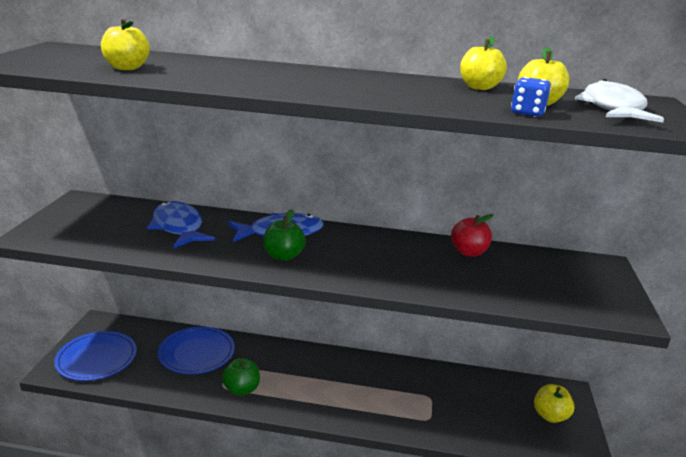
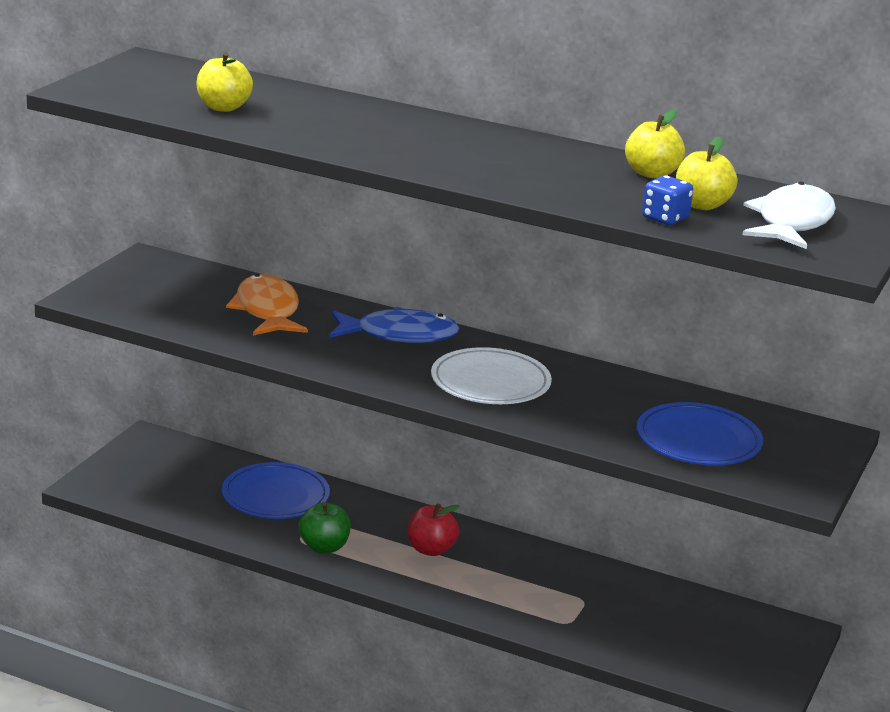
camera: 15 degrees right, 0 degrees up
blue plate [54,331,137,381] -> blue plate moved to [637,402,763,465]
blue fish [147,201,215,248] -> orange fish [226,274,308,336]
green apple [263,209,306,261] -> none
red apple [451,214,494,257] -> red apple moved to [408,503,460,556]
yellow apple [534,384,575,423] -> none
none -> white plate [431,347,552,404]

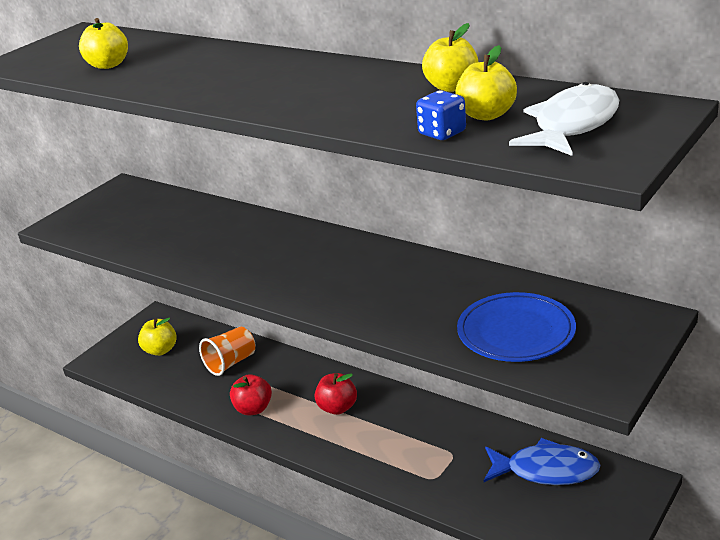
camera: 15 degrees right, 5 degrees up
blue plate [222,462,330,519] -> orange cup [199,327,256,376]
orange fish [226,274,308,336] -> none
green apple [299,502,351,553] -> red apple [230,374,272,415]
blue fish [330,307,460,343] -> blue fish moved to [484,438,600,485]
white plate [431,347,552,404] -> none
none -> yellow apple [138,318,177,356]

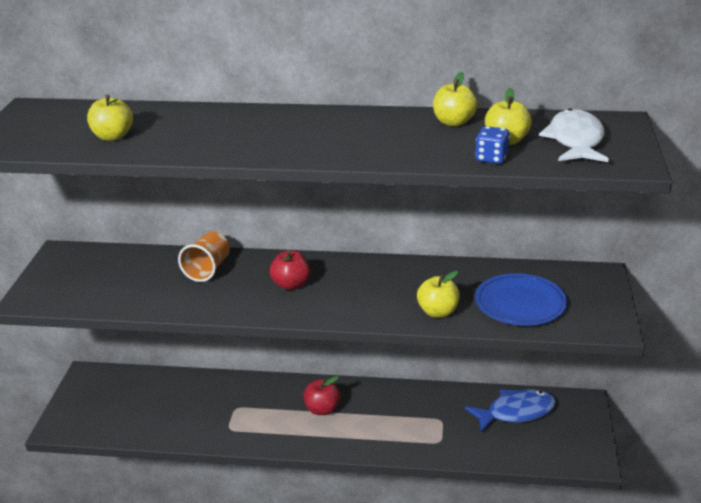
camera: 30 degrees left, 0 degrees up
yellow apple [138,318,177,356] -> yellow apple moved to [417,271,460,318]
orange cup [199,327,256,376] -> orange cup moved to [178,232,230,282]
red apple [230,374,272,415] -> red apple moved to [270,250,310,290]

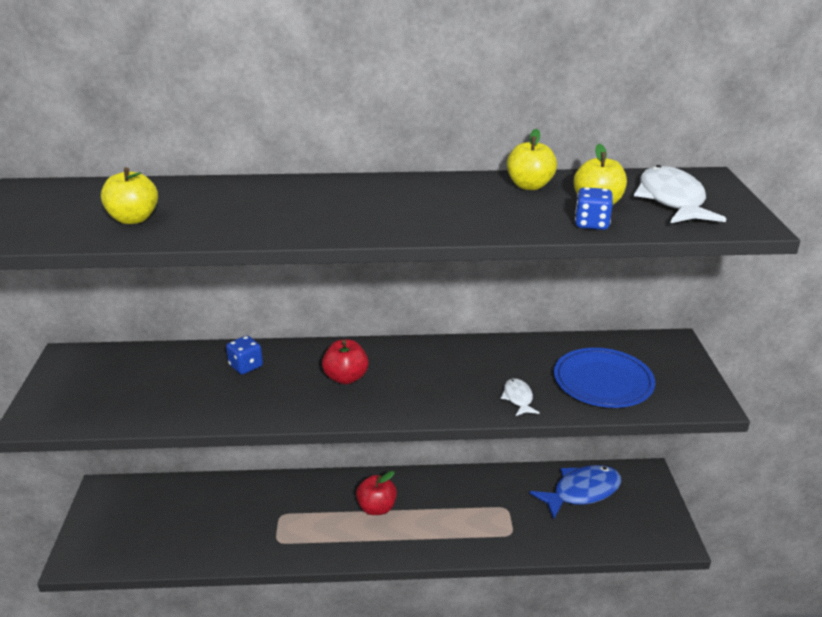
camera: 10 degrees left, 0 degrees up
orange cup [178,232,230,282] -> blue dice [226,336,263,374]
yellow apple [417,271,460,318] -> white fish [501,378,540,416]

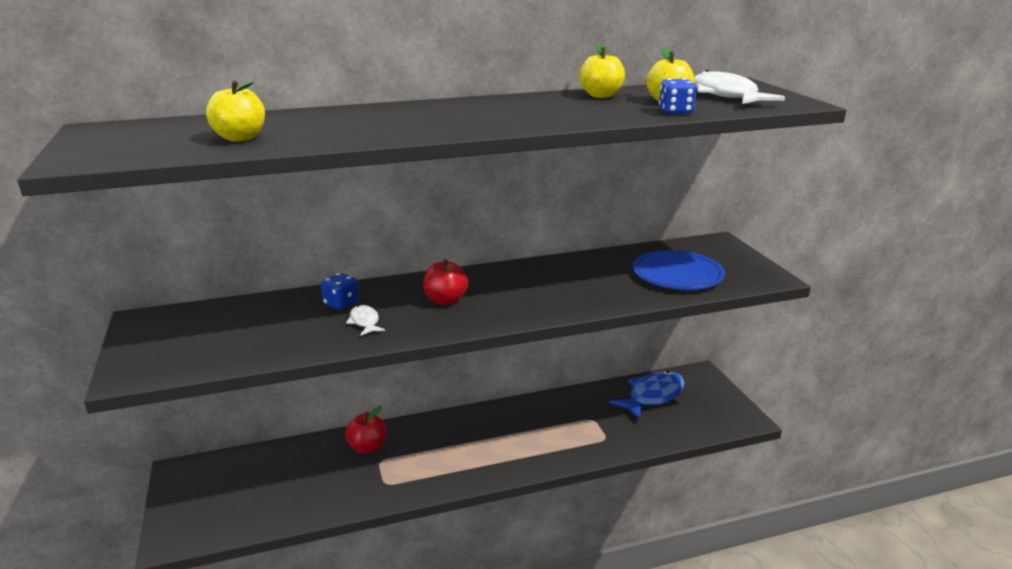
camera: 15 degrees left, 5 degrees down
red apple [356,471,397,515] -> red apple moved to [345,406,386,454]
white fish [501,378,540,416] -> white fish moved to [346,305,385,336]

